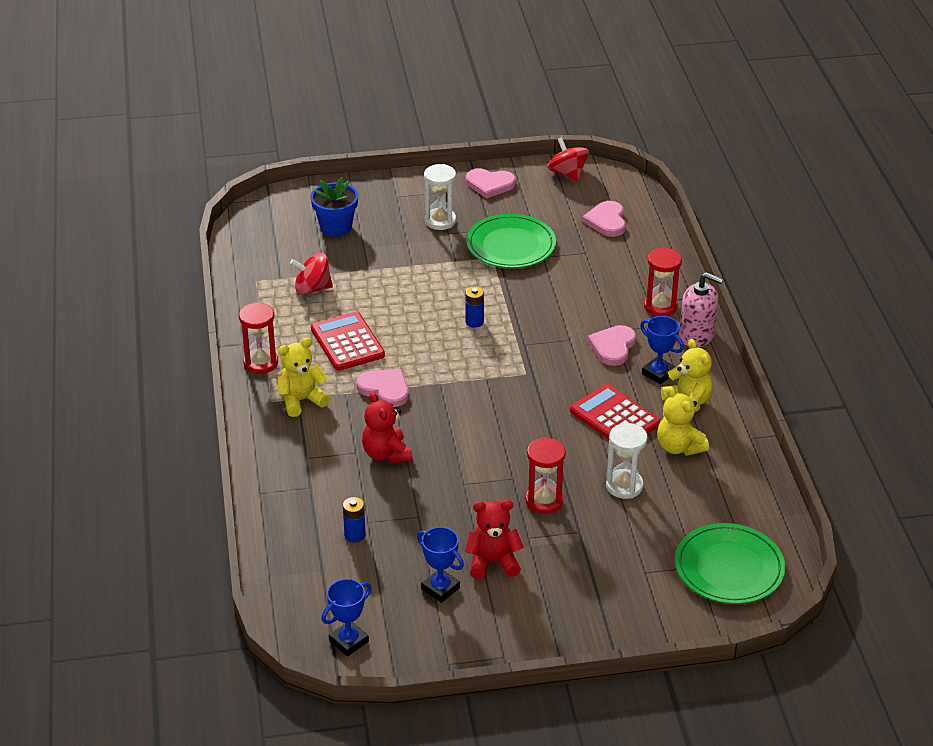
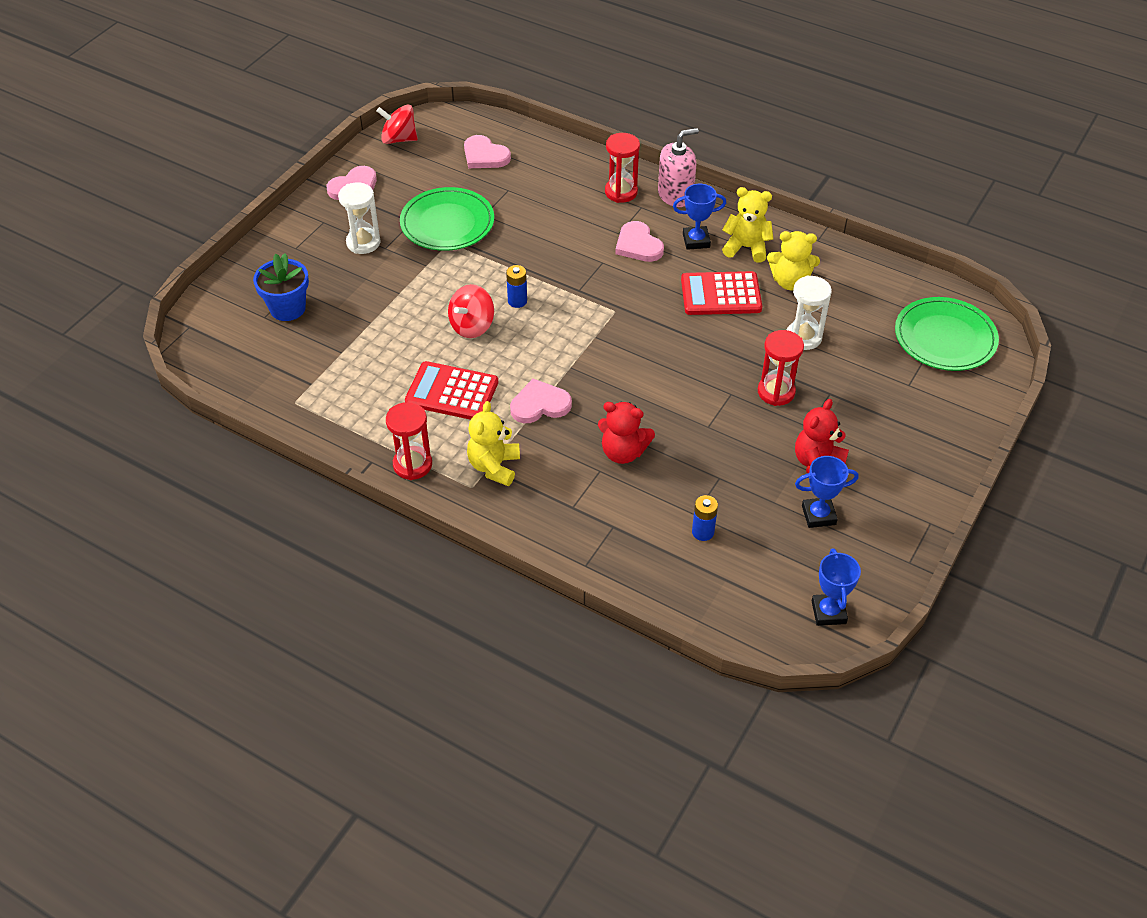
camera: 50 degrees left, 10 degrees up
red spinning top [290,253,333,295] -> red spinning top moved to [448,284,494,338]

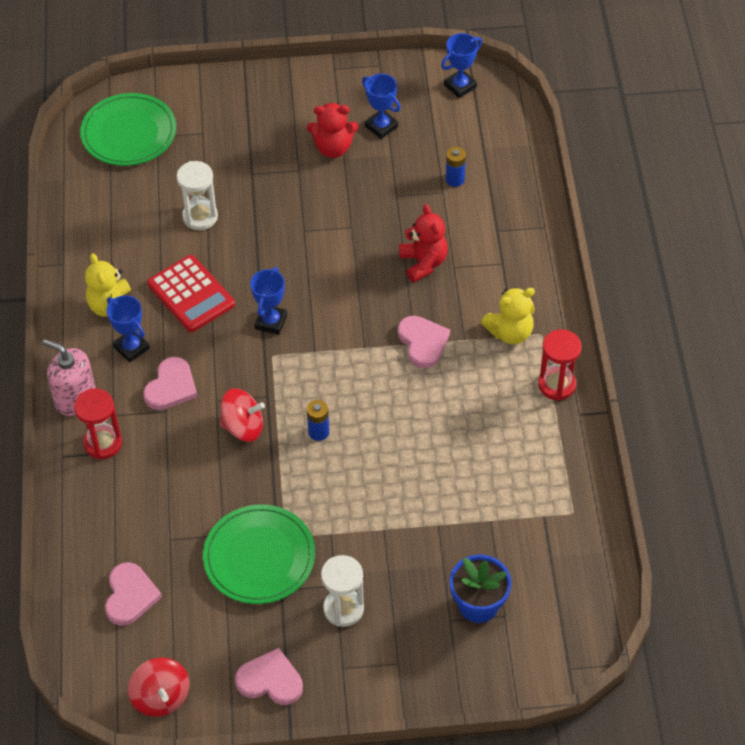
camera: 125 degrees left, 5 degrees up
red calculator [405,361,498,420] -> none
red spinning top [448,284,494,338] -> red spinning top moved to [220,388,265,442]
pink heart [510,379,572,423] -> pink heart turned 150 degrees counterclockwise [398,316,450,368]
red hourglass [758,330,804,406] -> none
yellow teddy bear [767,231,820,290] -> none
none -> blue trophy [250,267,287,335]

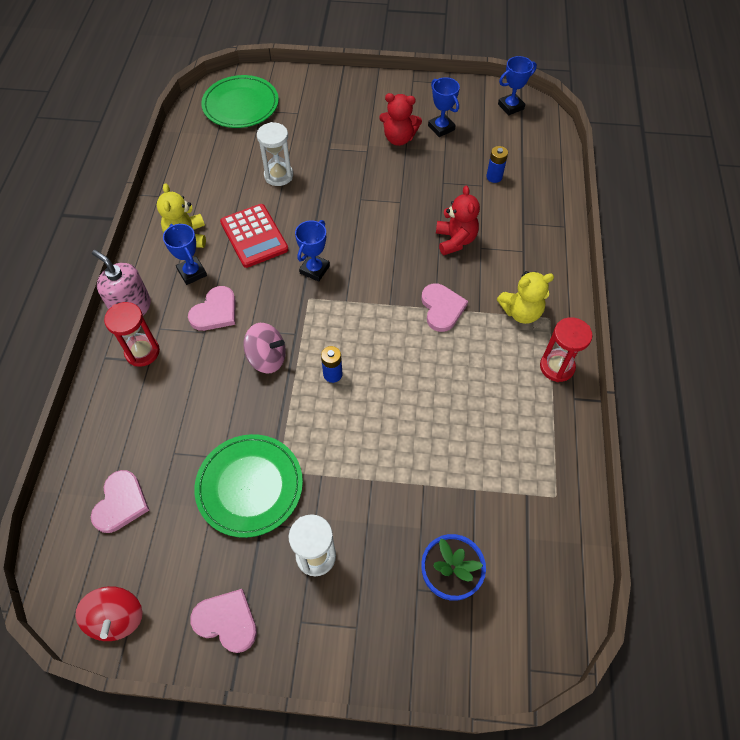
camera: 10 degrees right, 5 degrees up
red spinning top [220,388,265,442] -> pink spinning top [243,323,286,373]

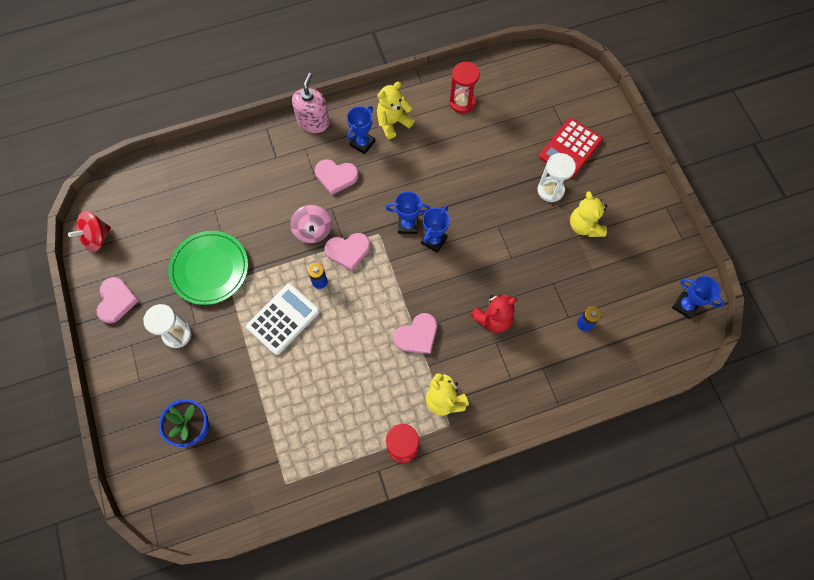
camera: 65 degrees right, 10 degrees up
pink heart [91,470,149,533] -> pink heart moved to [325,233,370,271]
red hourglass [104,302,160,367] -> red hourglass moved to [450,62,480,113]
green plate [201,75,279,128] -> none
red calculator [220,204,289,268] -> red calculator moved to [539,118,603,179]
white hourglass [257,122,293,186] -> white hourglass moved to [538,153,576,203]
red teddy bear [379,93,422,146] -> yellow teddy bear [570,191,607,237]
blue trophy [428,77,460,137] -> blue trophy moved to [421,206,450,253]
none -> white calculator [246,284,320,355]

